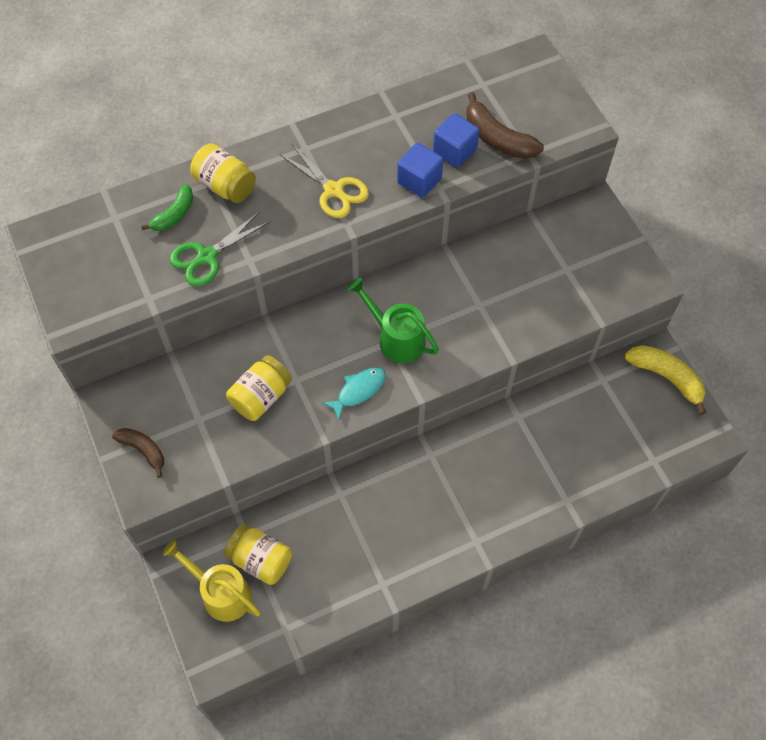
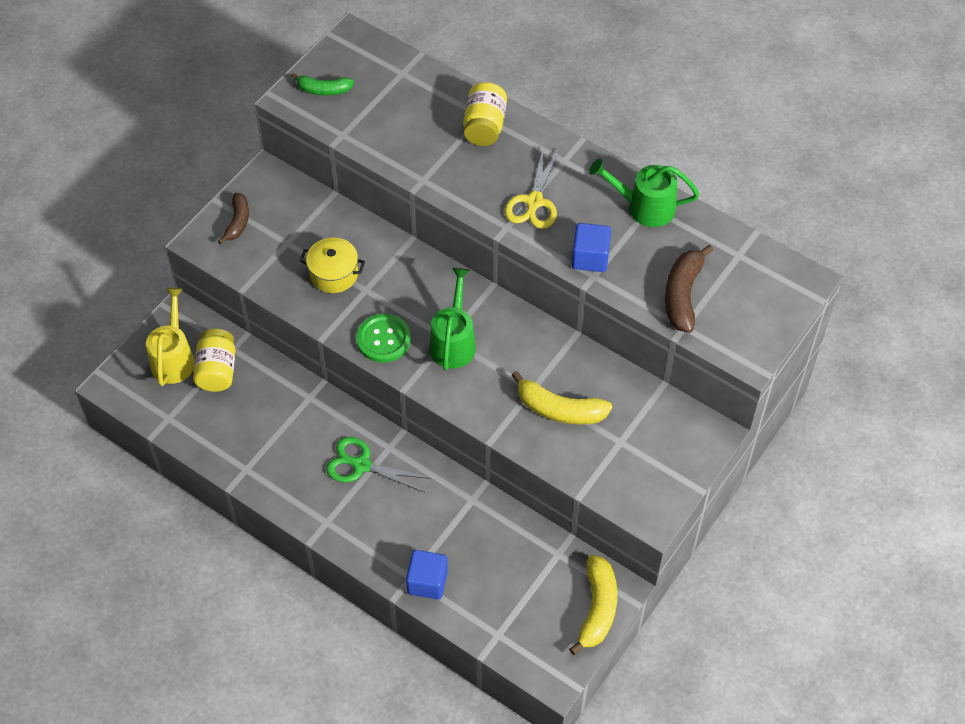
camera: 60 degrees right, 5 degrees down
green banana [141,185,193,231] -> green banana moved to [291,73,354,96]
green scissors [169,211,270,286] -> green scissors moved to [326,437,431,492]
yellow jar [226,355,292,421] -> yellow pot [300,237,365,293]
turquoise fish [322,368,386,421] -> green button [356,314,411,363]
blue cube [433,113,479,168] -> blue cube moved to [406,550,448,600]
none -> yellow banana [511,371,612,424]
none -> green watering can [589,159,700,227]

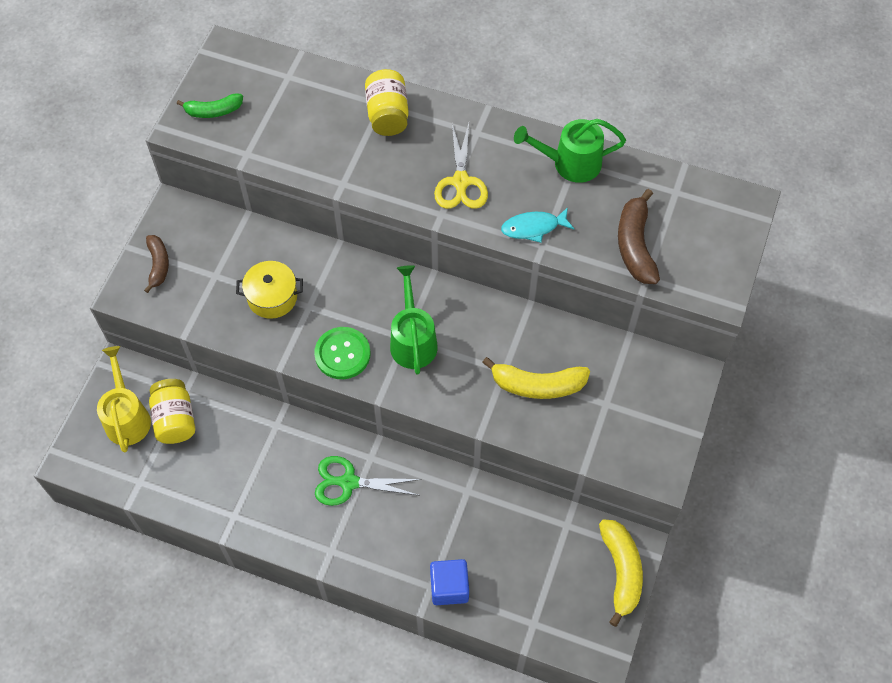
camera: 15 degrees left, 5 degrees up
blue cube [572,223,611,272] -> turquoise fish [501,207,574,243]

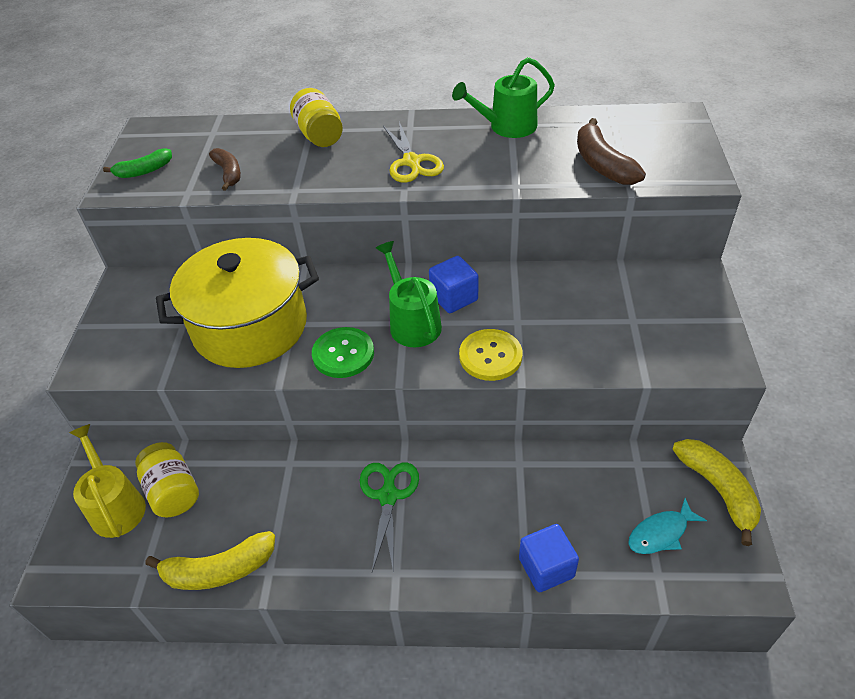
camera: 15 degrees left, 15 degrees down
brown banana [144,235,169,293] -> brown banana moved to [209,148,241,191]
yellow pot [236,261,303,319] -> yellow pot [156,238,319,368], size x2.11
green scissors [315,456,422,506] -> green scissors turned 105 degrees clockwise [360,462,419,573]
yellow banana [482,357,590,399] -> yellow banana moved to [145,531,275,590]
turquoise fish [501,207,574,243] -> turquoise fish moved to [628,498,707,554]
none -> blue cube [429,256,478,313]
none -> yellow button [459,329,522,381]

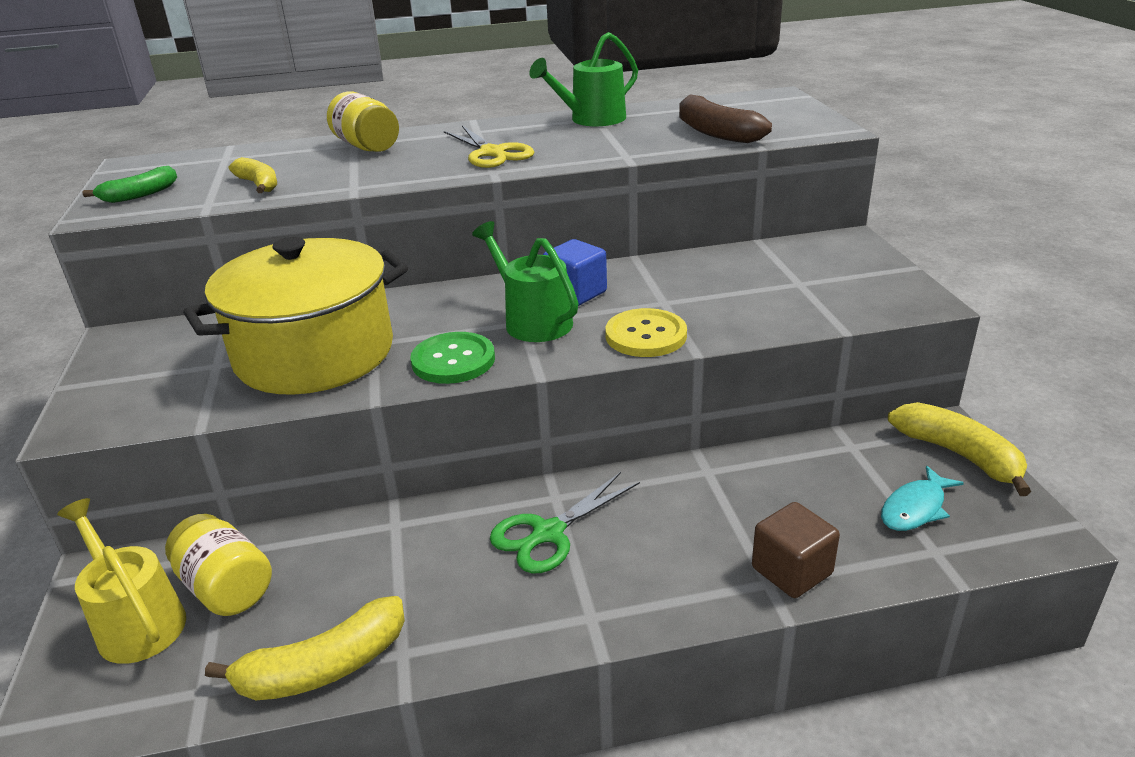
camera: 15 degrees left, 15 degrees down
brown banana [209,148,241,191] -> yellow banana [229,157,277,193]
green scissors [360,462,419,573] -> green scissors turned 120 degrees counterclockwise [490,472,640,574]
blue cube [519,524,579,592] -> brown cube [752,502,840,598]

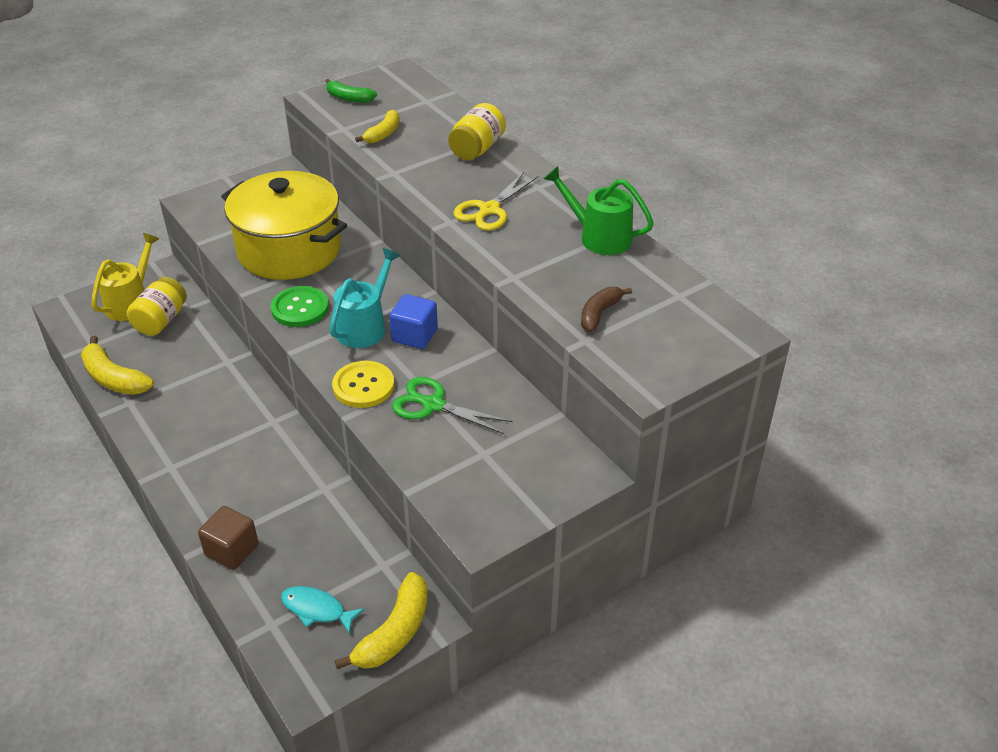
camera: 65 degrees right, 10 degrees up
green watering can [472,221,578,342] -> turquoise watering can [329,248,401,348]
green scissors [490,472,640,574] -> green scissors moved to [392,377,512,434]
brown banana [679,94,772,143] -> brown banana [581,287,632,332], size x0.64

